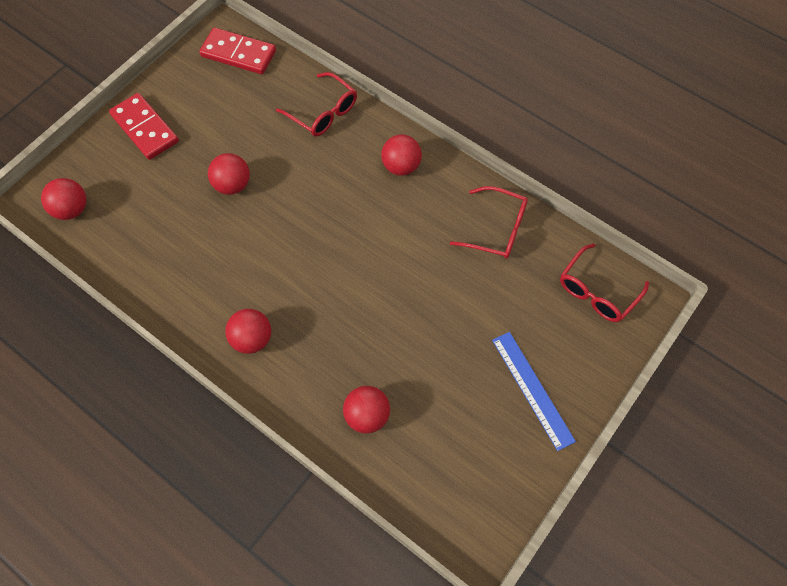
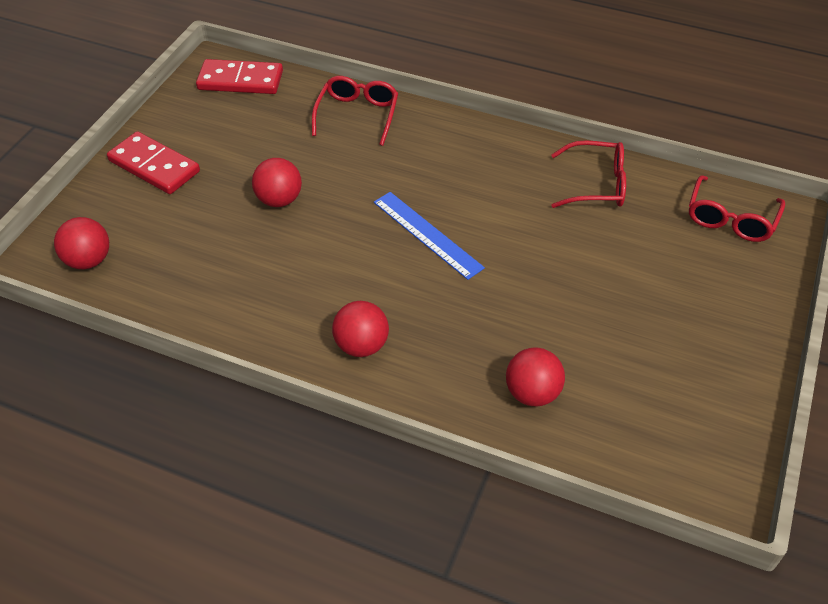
camera: 15 degrees left, 15 degrees down
red glasses [276,72,357,137] -> red glasses turned 105 degrees counterclockwise [312,76,398,146]
red ball [381,134,422,176] -> none
blue ruler [492,332,576,451] -> blue ruler moved to [374,192,485,280]

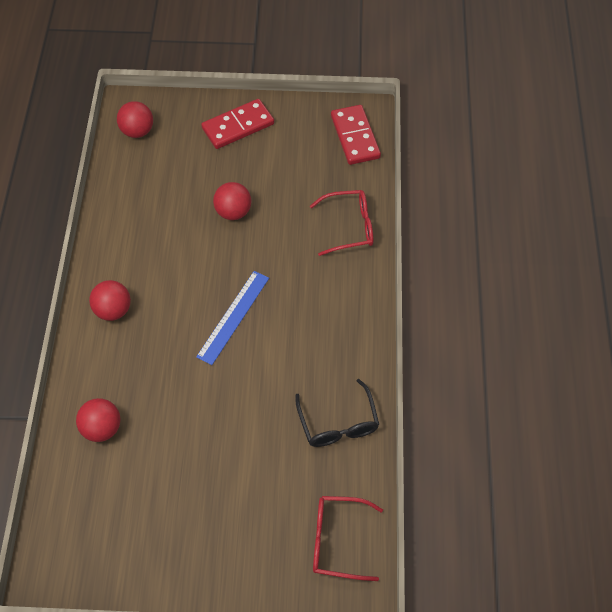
camera: 70 degrees right, 10 degrees up
red domino [107,131,200,194] -> red domino turned 45 degrees clockwise [201,99,274,149]
red glasses [551,140,626,208] -> black glasses [295,379,379,447]

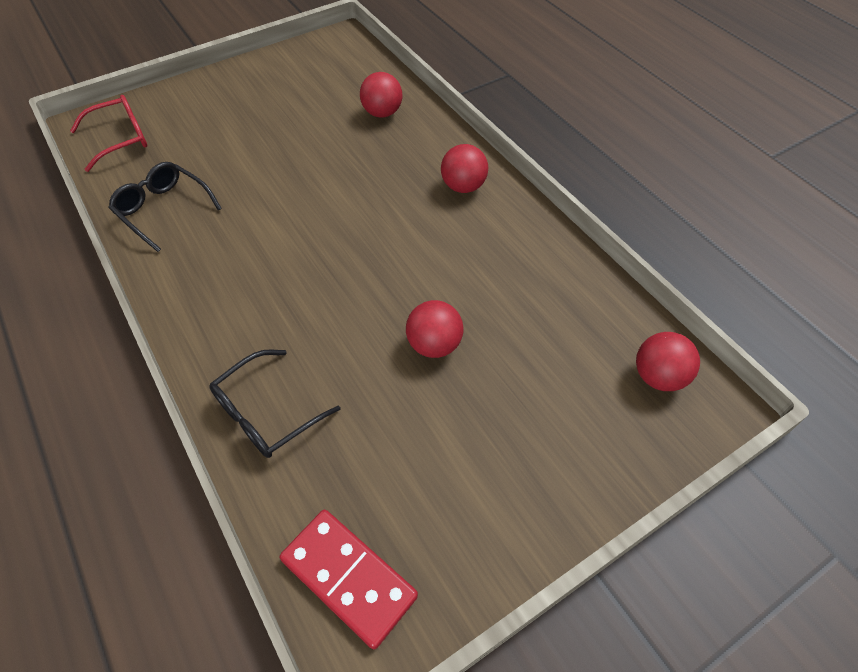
camera: 145 degrees right, 5 degrees down
blue ruler [196,271,269,365] -> none
red domino [201,99,274,149] -> none
red glasses [310,190,373,256] -> black glasses [209,350,340,458]

